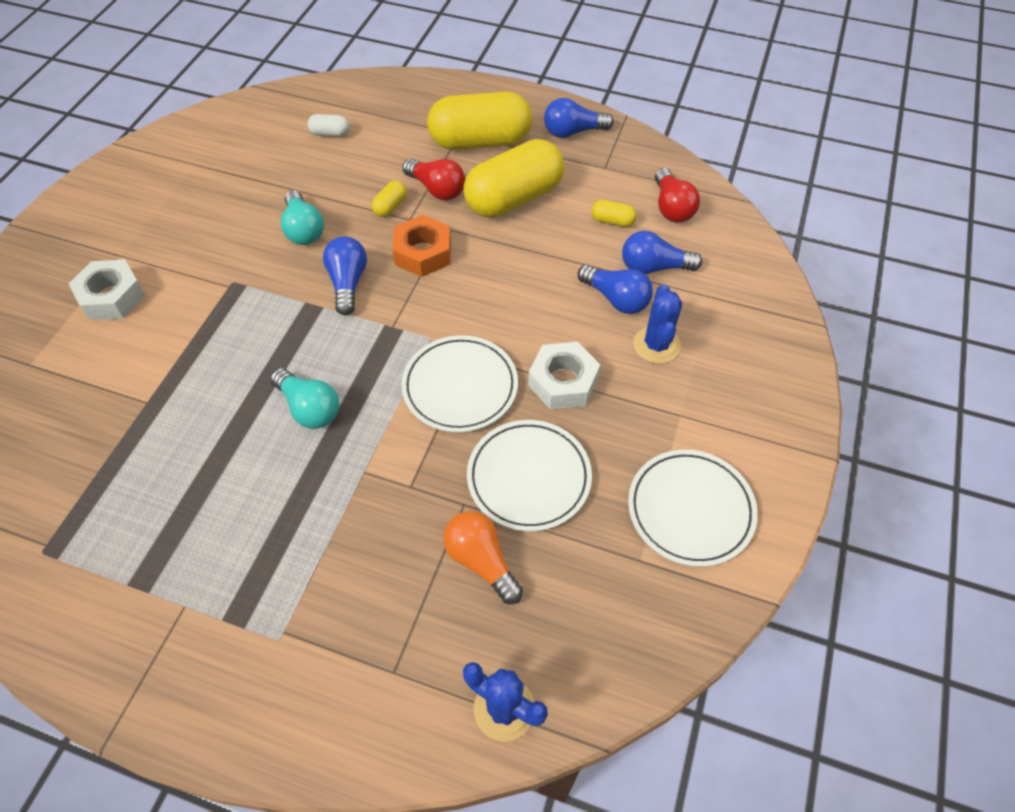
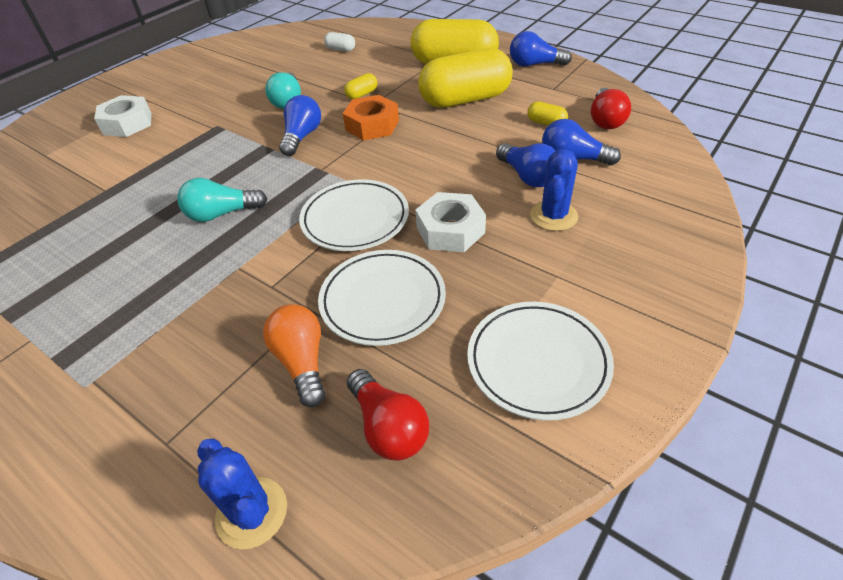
camera: 20 degrees right, 10 degrees down
turquoise light bulb [270,368,339,429] -> turquoise light bulb turned 105 degrees clockwise [177,178,267,222]
red light bulb [402,159,465,200] -> red light bulb moved to [347,369,429,461]

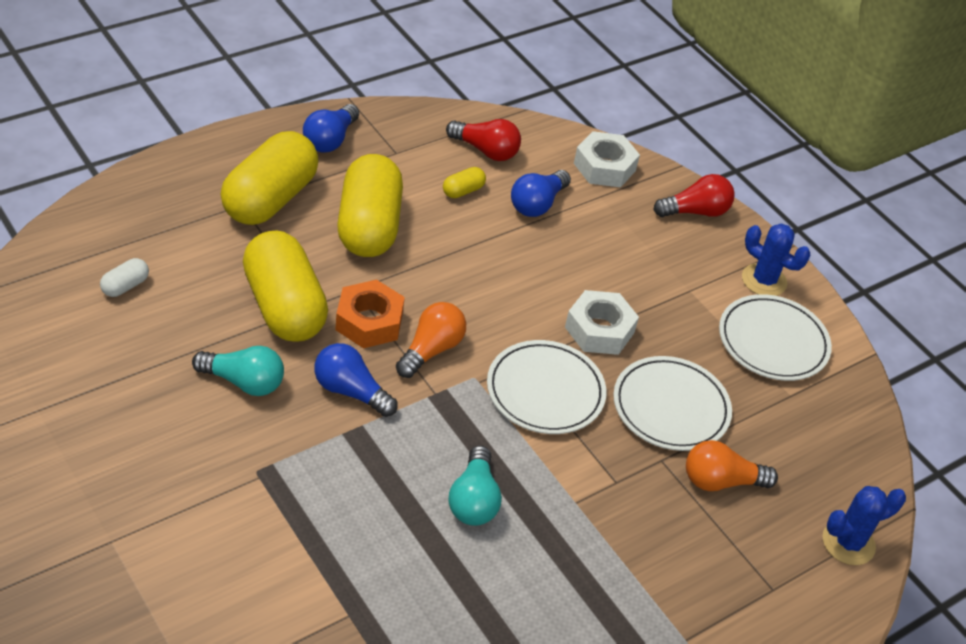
camera: 80 degrees left, 0 degrees up
white nut [94,95,151,137] -> white nut moved to [574,131,640,187]
yellow capsule [344,73,377,99] -> yellow capsule [243,230,328,342], size x2.46
red light bulb [347,369,429,461] -> red light bulb moved to [654,174,735,217]
blue light bulb [496,143,556,187] -> none
blue cactus [530,149,578,231] -> blue cactus moved to [742,224,810,296]
none -> orange light bulb [396,302,466,378]

